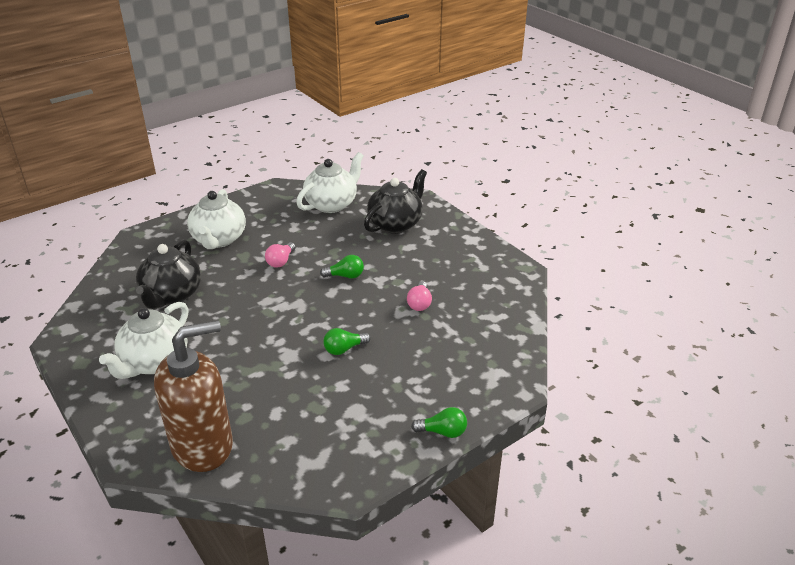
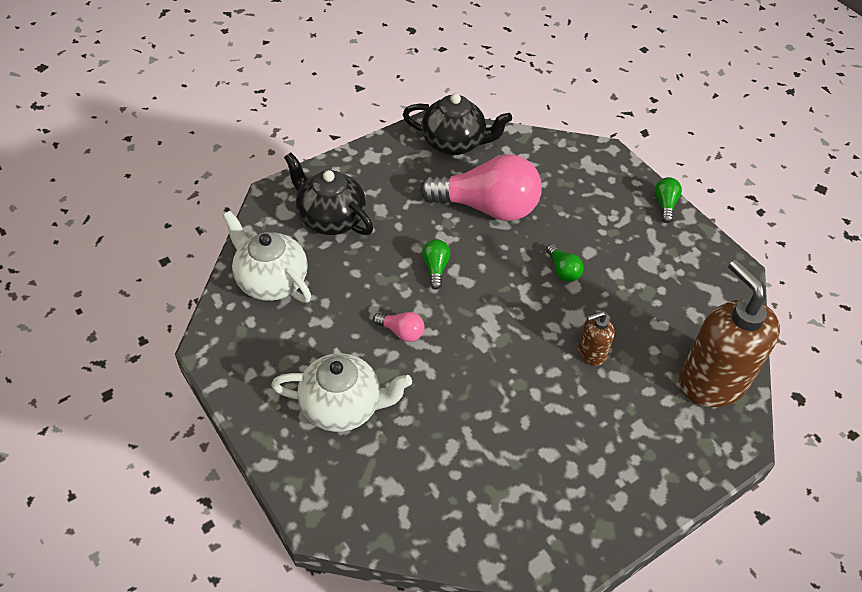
camera: 90 degrees left, 15 degrees up
white teapot [99,302,188,379] -> none
black teapot [136,240,201,309] -> black teapot moved to [403,93,512,155]
pink light bulb [407,281,432,311] -> pink light bulb [420,154,542,221], size x2.43
none -> brown soap dispenser [578,311,615,366]

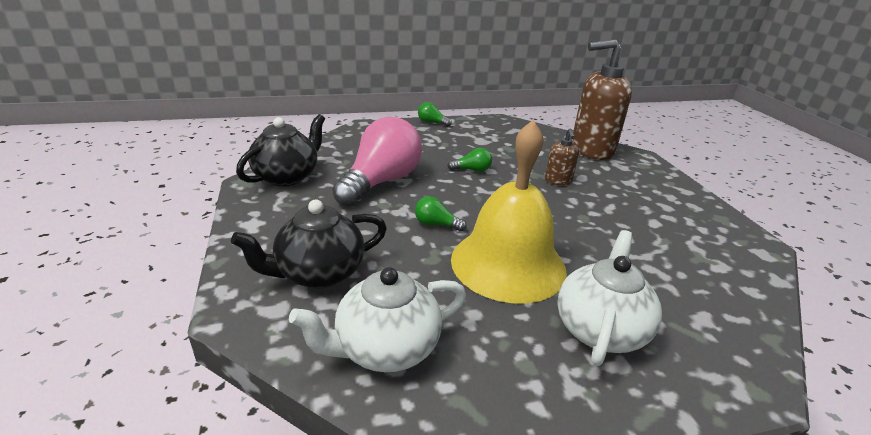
camera: 70 degrees left, 20 degrees down
pink light bulb [373,312,424,342] -> yellow bell [451,120,567,303]

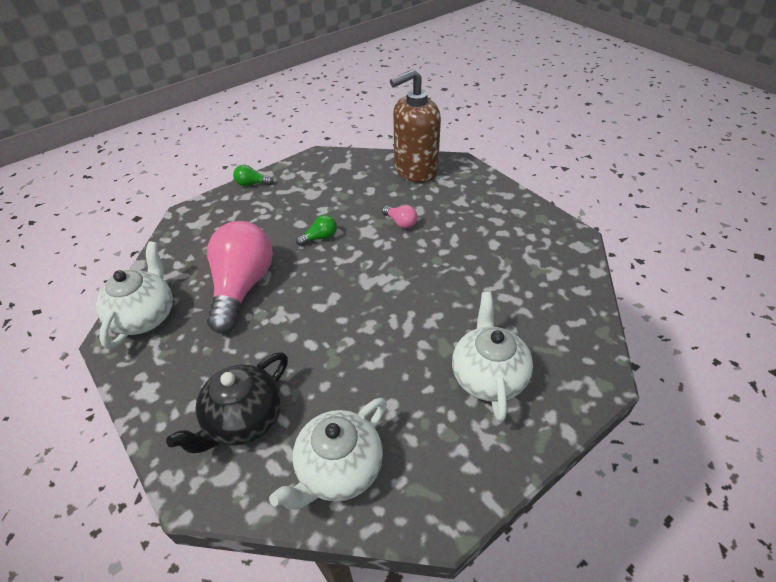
camera: 20 degrees left, 15 degrees up
black teapot [236,114,325,186] -> white teapot [96,241,173,349]
green light bulb [415,196,467,232] -> none
yellow bell [451,120,567,303] -> none
brown soap dispenser [545,129,579,185] -> pink light bulb [382,205,417,229]

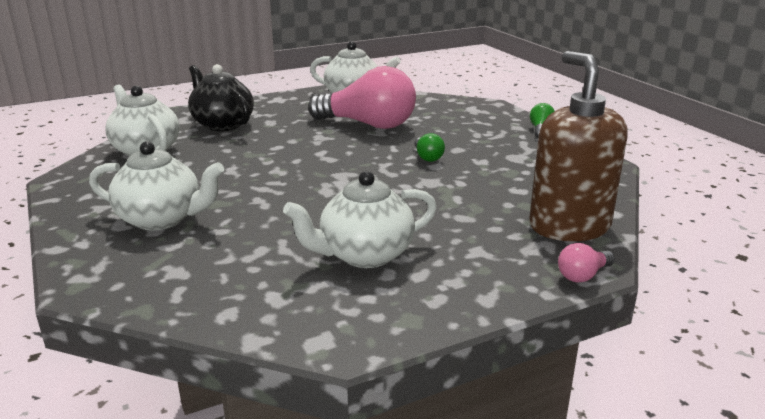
camera: 100 degrees right, 20 degrees down
pink light bulb [382,205,417,229] -> pink light bulb moved to [558,243,615,283]
none -> white teapot [283,171,437,268]

